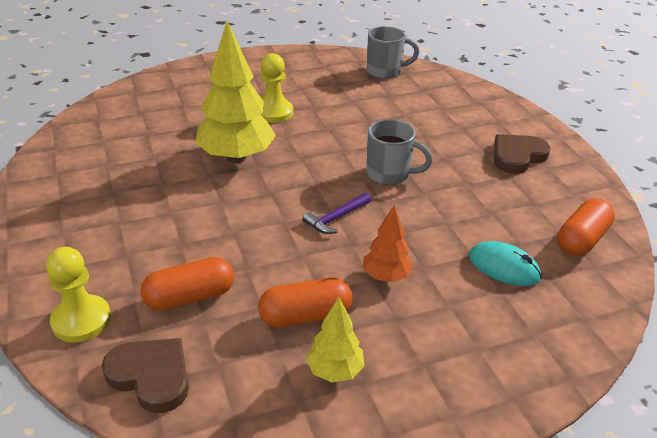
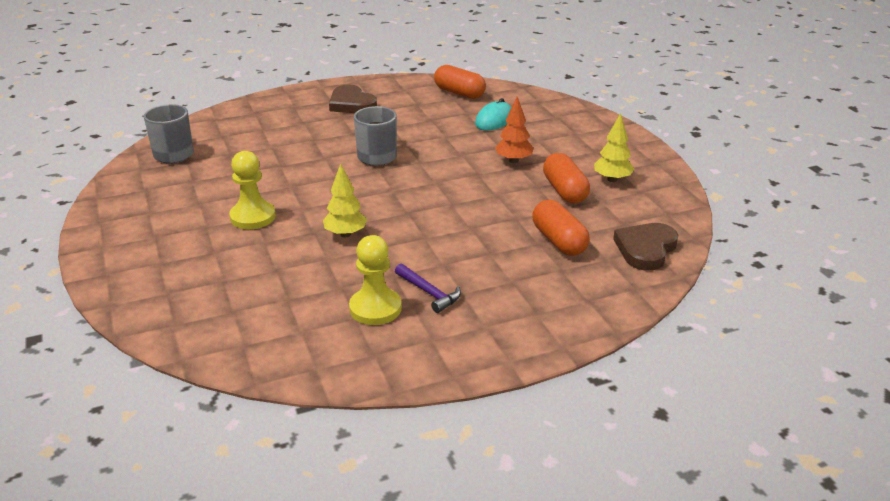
camera: 90 degrees left, 5 degrees down
yellow pawn [46,247,111,343] -> yellow pawn moved to [349,235,402,325]
yellow tree [195,21,276,163] -> yellow tree [323,163,367,237], size x0.52
purple hammer [303,192,371,234] -> purple hammer moved to [395,263,461,313]

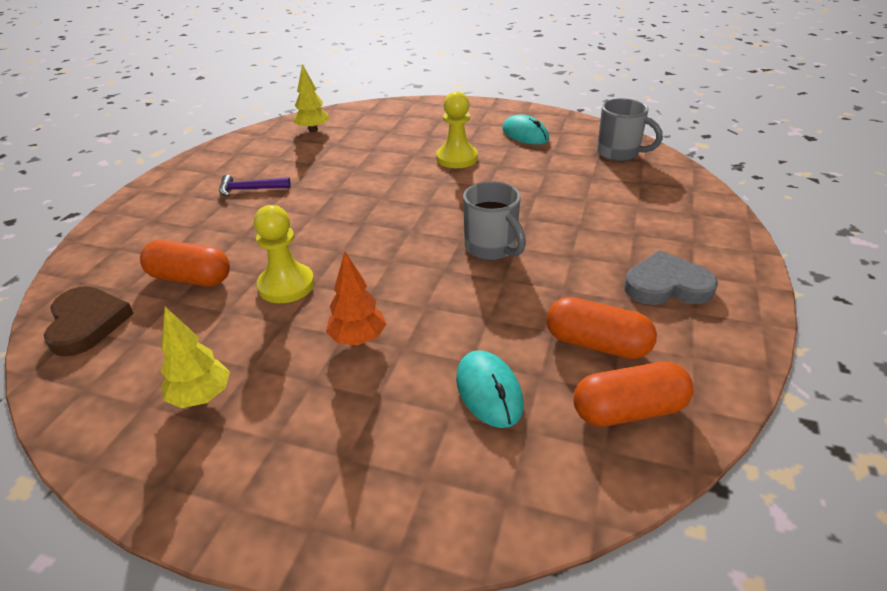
camera: 130 degrees right, 5 degrees up
yellow tree [323,163,367,237] -> yellow tree moved to [293,64,330,132]
brown heart [329,84,377,113] -> grey heart [624,250,718,305]
yellow pawn [349,235,402,325] -> yellow pawn moved to [254,205,315,303]
orange capsule [543,153,590,203] -> orange capsule moved to [546,297,657,359]
none -> turquoise mouse [502,115,549,145]

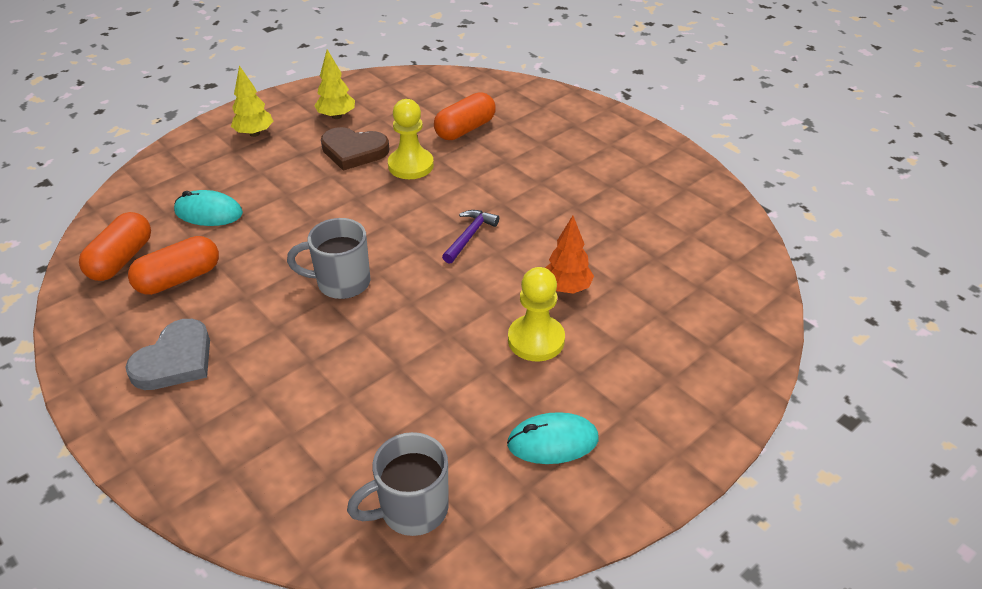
camera: 120 degrees right, 5 degrees up
brown heart [44,286,134,357] -> brown heart moved to [321,127,389,171]
purple hammer [219,175,291,197] -> purple hammer moved to [442,210,499,264]
yellow tree [293,64,330,132] -> yellow tree moved to [231,65,273,137]
orange tree [326,251,387,346] -> orange tree moved to [545,216,594,294]

